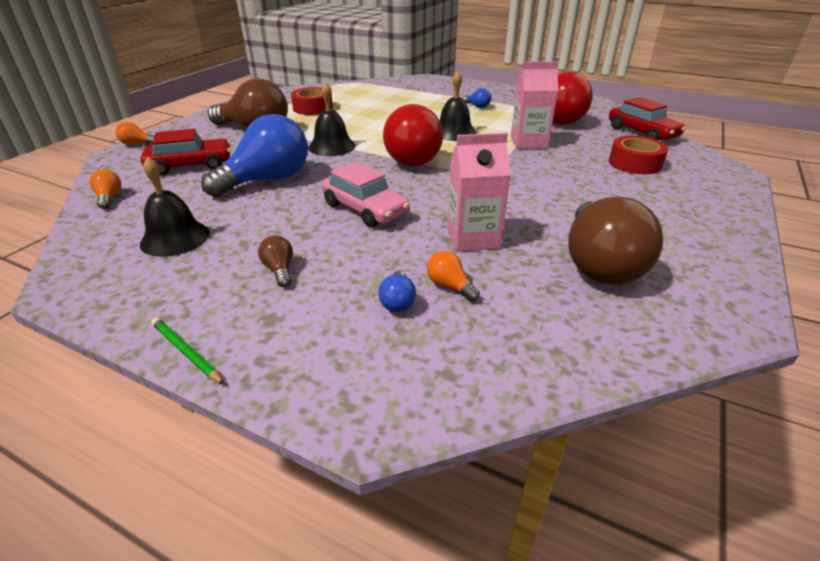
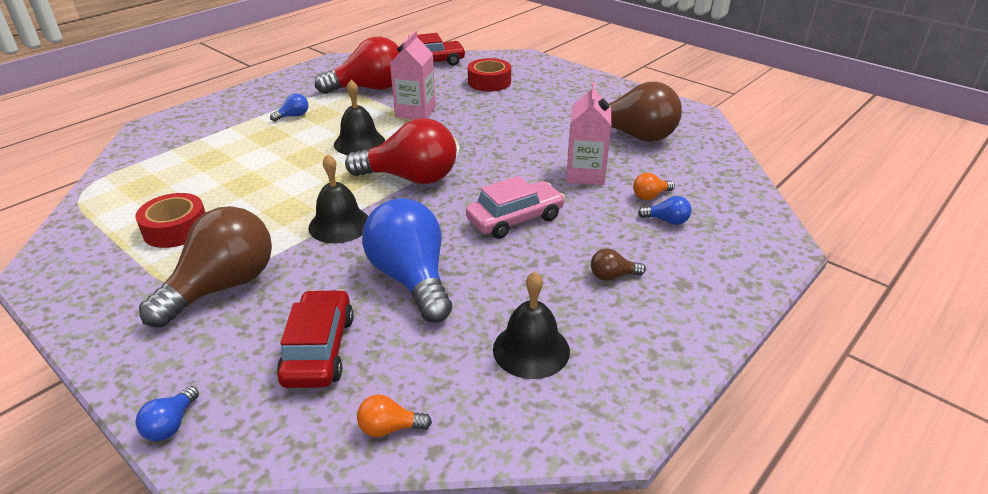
camera: 75 degrees left, 0 degrees up
orange light bulb [115,122,154,145] -> blue light bulb [136,386,199,441]
green pencil [151,318,224,384] -> none

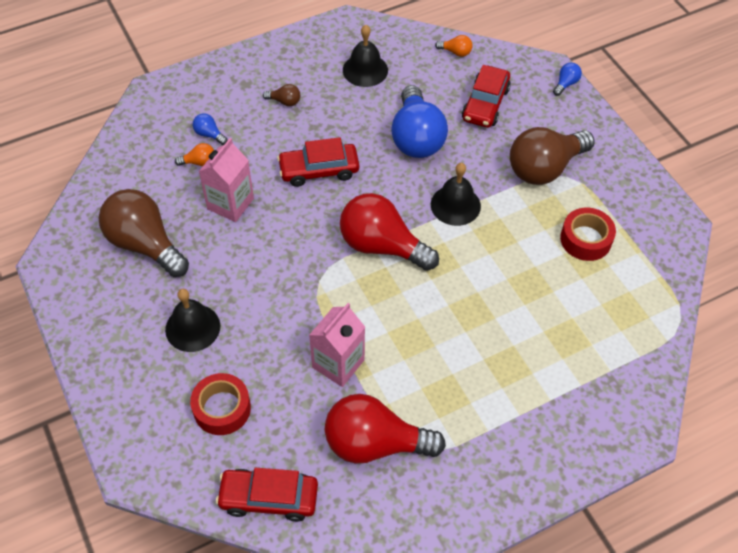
camera: 160 degrees left, 20 degrees up
blue light bulb [270,93,308,122] -> none
black bell [334,80,385,155] -> black bell moved to [165,289,220,352]
pink car [466,176,565,239] -> red car [277,137,359,187]

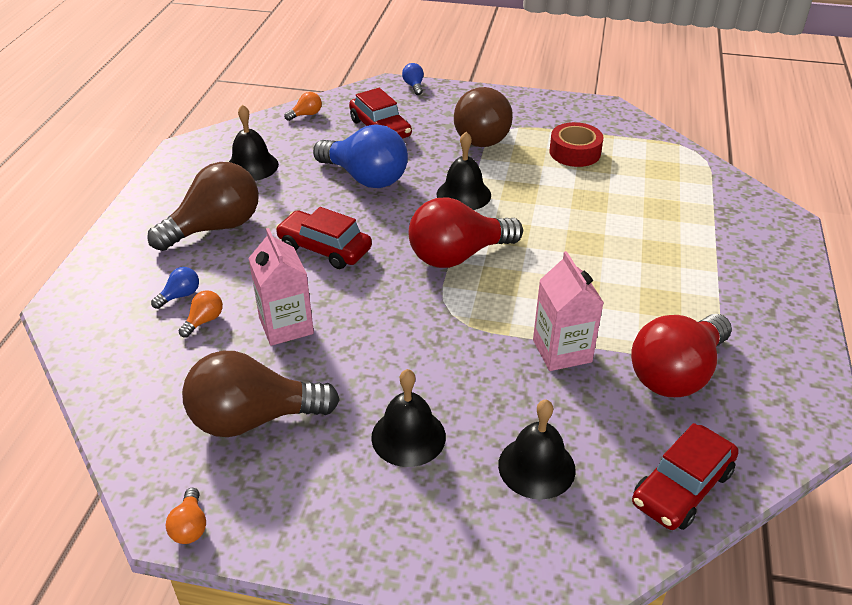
camera: 50 degrees left, 15 degrees down
red tape [190,373,251,435] -> black bell [498,399,576,500]
blue light bulb [193,113,227,145] -> blue light bulb turned 150 degrees clockwise [151,267,199,309]
brown light bulb [263,84,300,106] -> brown light bulb [147,162,259,251], size x2.44
red car [277,137,359,187] -> red car turned 90 degrees clockwise [276,207,372,269]
none -> orange light bulb [166,488,206,544]

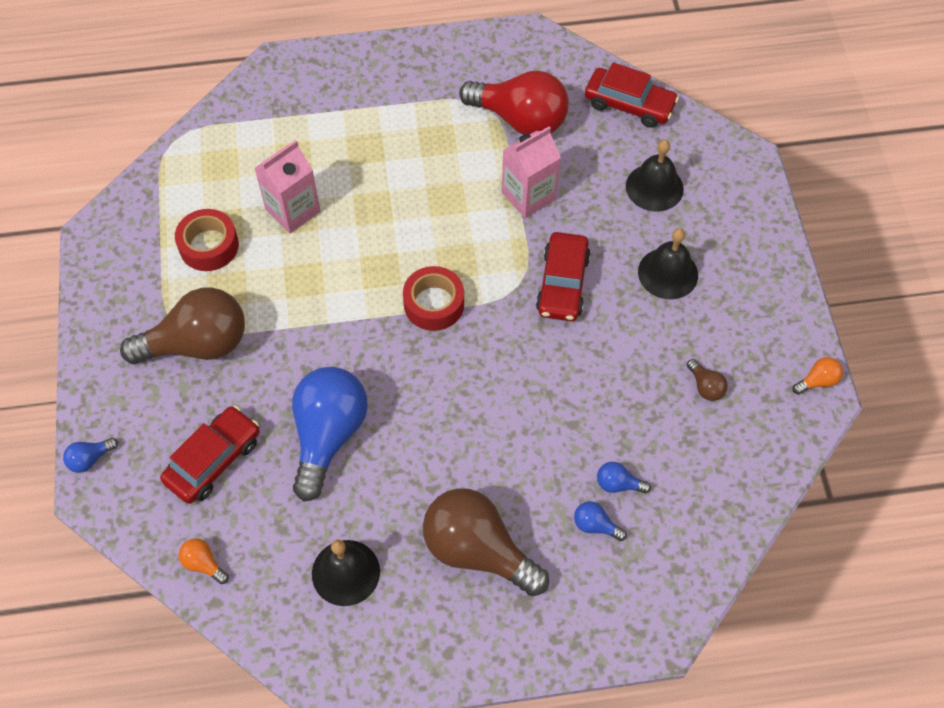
camera: 110 degrees left, 20 degrees up
orange light bulb [179,290,223,337] -> blue light bulb [597,462,651,494]
brown light bulb [182,351,340,437] -> brown light bulb [687,359,728,401], size x0.41
pink carton [248,228,314,346] -> pink carton moved to [254,140,320,233]
red car [276,207,372,269] -> red car moved to [536,232,591,321]
red light bulb [409,197,523,268] -> red tape [403,266,464,331]
black bell [437,132,491,210] -> none

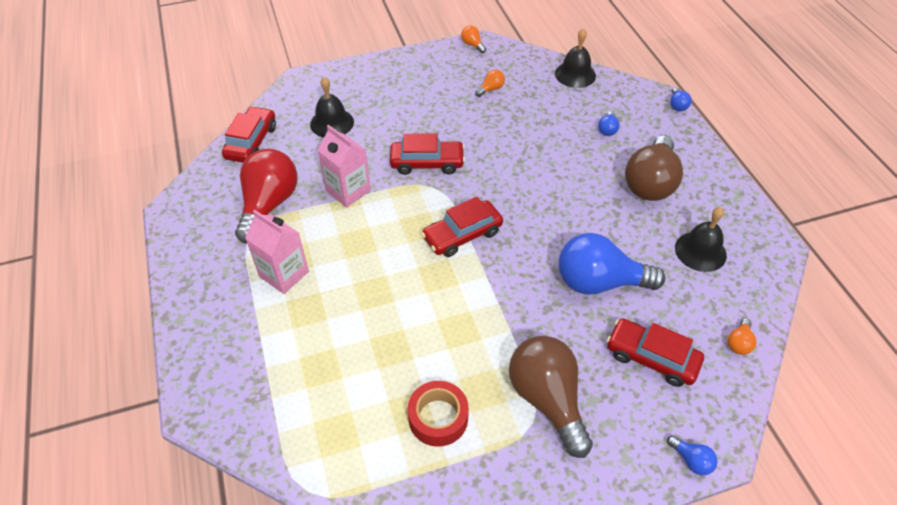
camera: 100 degrees left, 10 degrees down
pink carton [254,140,320,233] -> pink carton moved to [245,210,309,294]
red tape [403,266,464,331] -> red car [421,197,503,257]
blue light bulb [597,462,651,494] -> blue light bulb moved to [670,87,692,111]
black bell [638,228,698,299] -> black bell moved to [555,28,596,88]
brown light bulb [687,359,728,401] -> orange light bulb [475,70,505,97]

